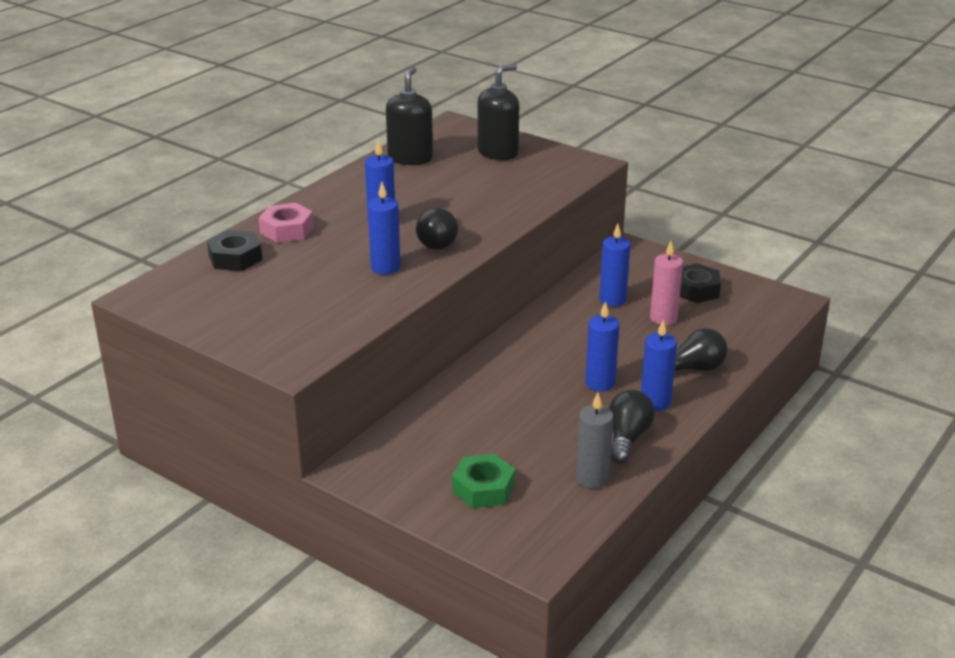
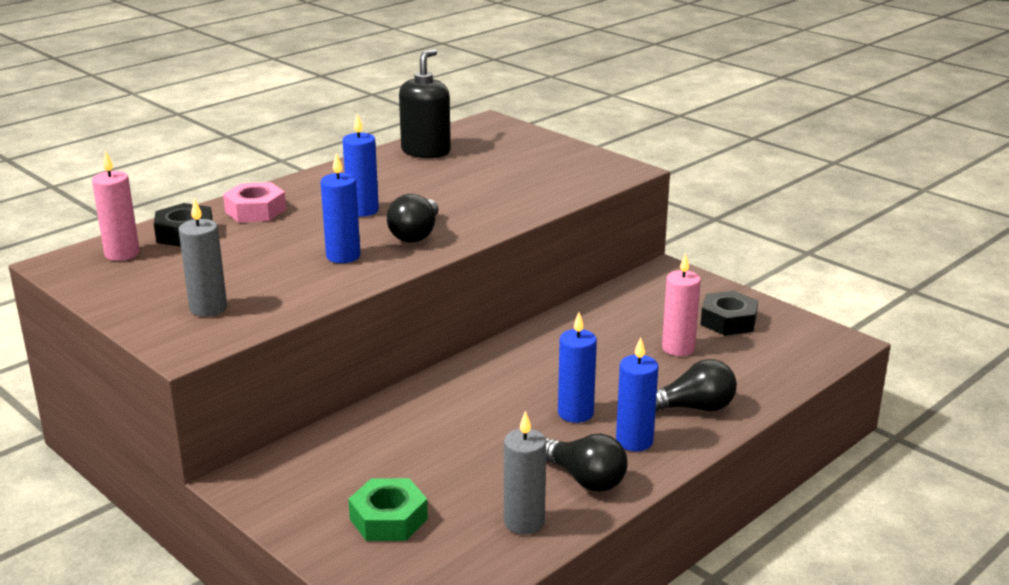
camera: 10 degrees right, 5 degrees down
black soap dispenser [477,64,519,160] -> none
blue candle [599,224,630,307] -> none
black light bulb [609,390,655,464] -> black light bulb turned 105 degrees clockwise [546,433,628,492]
none -> pink candle [92,151,140,261]
none -> grey candle [179,198,227,317]

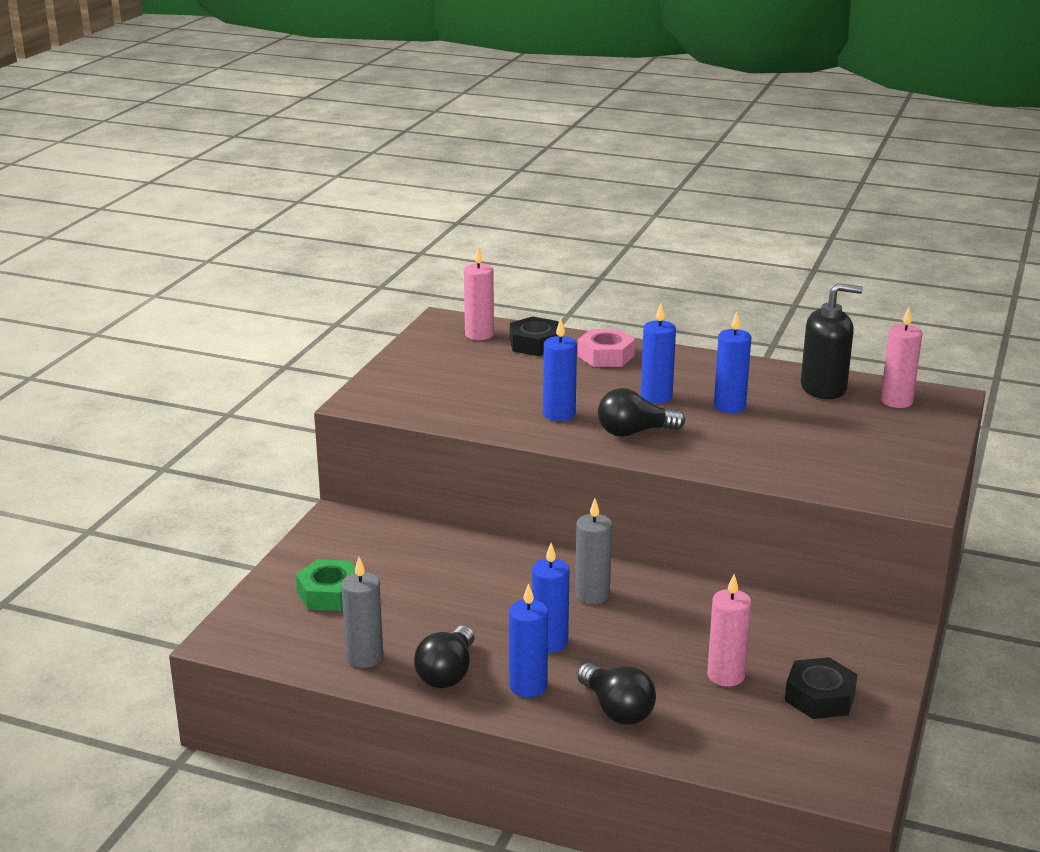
camera: 65 degrees right, 0 degrees up
grey candle [179,198,227,317] -> grey candle moved to [575,499,612,604]
none -> blue candle [714,311,751,413]
none -> pink candle [881,307,922,408]

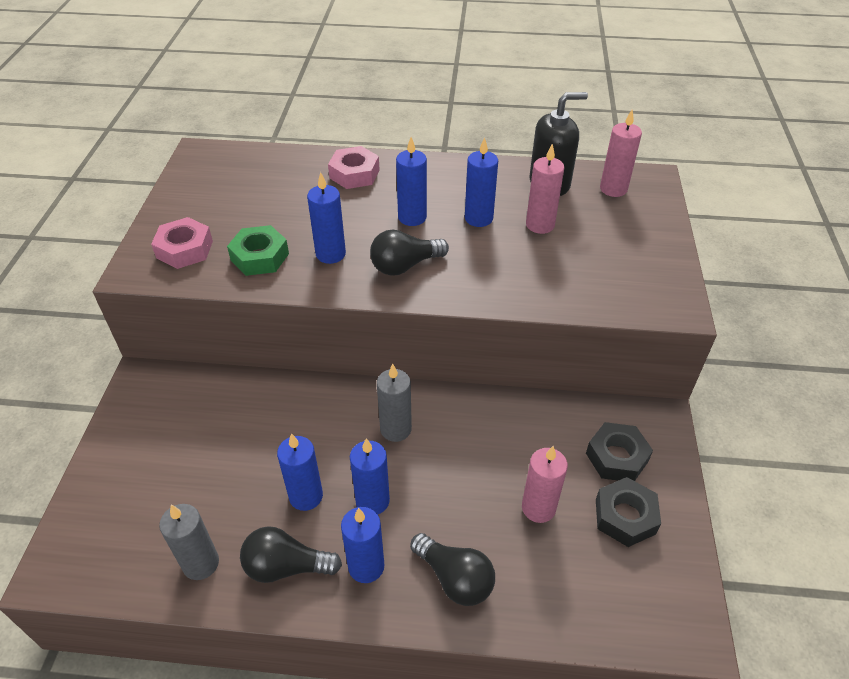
camera: 15 degrees left, 20 degrees up
green nut [296,559,355,611] -> green nut moved to [227,225,289,276]
black light bulb [414,626,475,688] -> black light bulb turned 90 degrees clockwise [240,526,342,583]
pink candle [464,247,494,340] -> pink candle moved to [526,144,565,234]
black nut [510,316,559,356] -> black nut moved to [586,422,653,481]
none -> pink nut [151,217,213,269]
none -> blue candle [277,433,323,511]

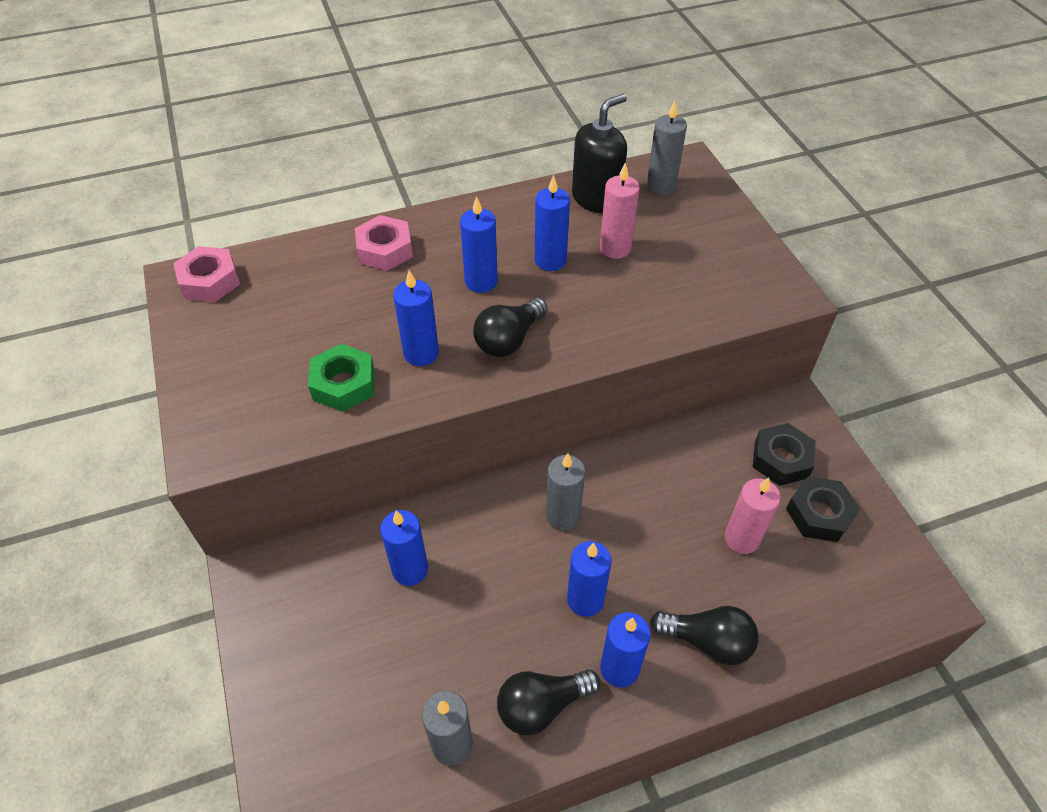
camera: 25 degrees left, 5 degrees up
pink nut [151,217,213,269] -> pink nut moved to [173,246,240,302]
blue candle [277,433,323,511] -> blue candle moved to [380,510,428,586]
pink candle [600,110,642,197] -> grey candle [647,101,687,195]

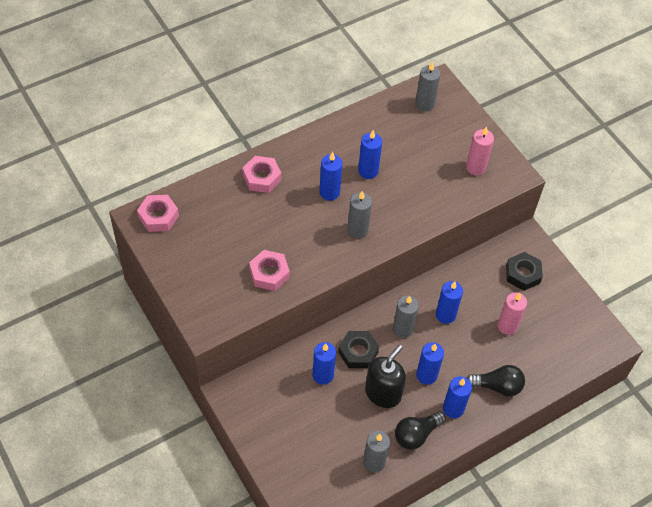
camera: 15 degrees left, 5 degrees up
green nut [308,344,375,412] -> pink nut [249,250,290,291]
blue candle [393,270,439,366] -> blue candle moved to [436,281,463,324]
black light bulb [473,298,548,357] -> grey candle [347,191,372,239]
black soap dispenser [572,94,627,213] -> black soap dispenser moved to [365,345,406,408]
pink candle [600,163,640,259] -> pink candle moved to [466,126,494,175]
black nut [786,476,860,542] -> black nut moved to [338,331,379,368]

